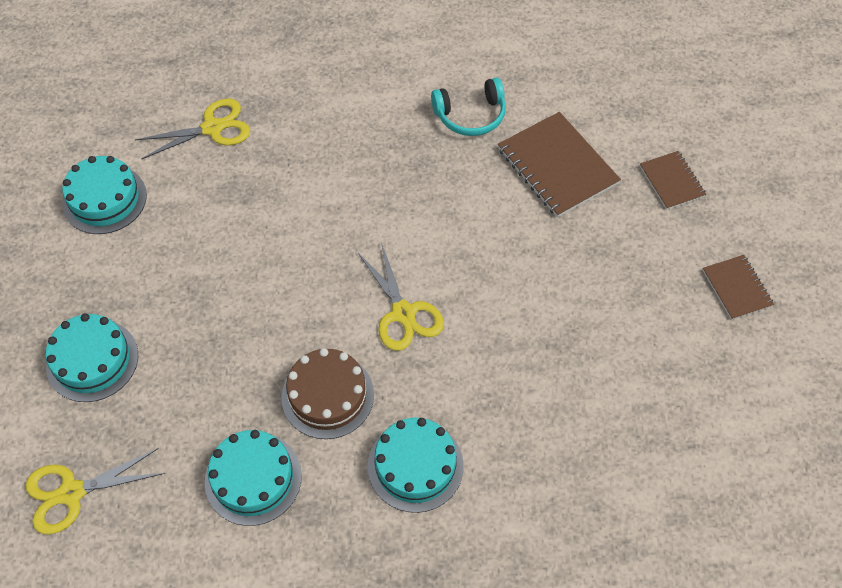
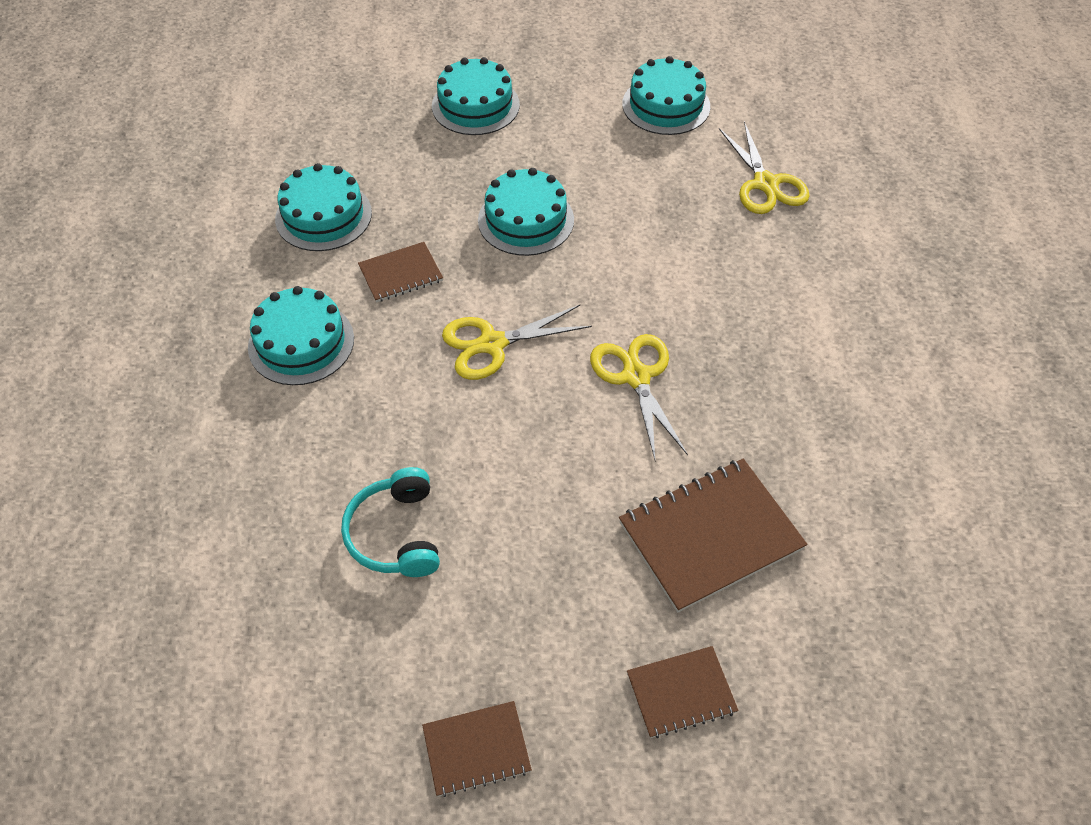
camera: 95 degrees right, 5 degrees down
yellow scissors [25,448,165,534] -> yellow scissors moved to [590,334,688,460]
brown cake [281,348,374,439] -> brown notebook [358,242,443,302]
turquoise headphones [431,77,506,136] -> turquoise headphones moved to [341,467,440,577]
none -> turquoise cake [478,168,574,256]

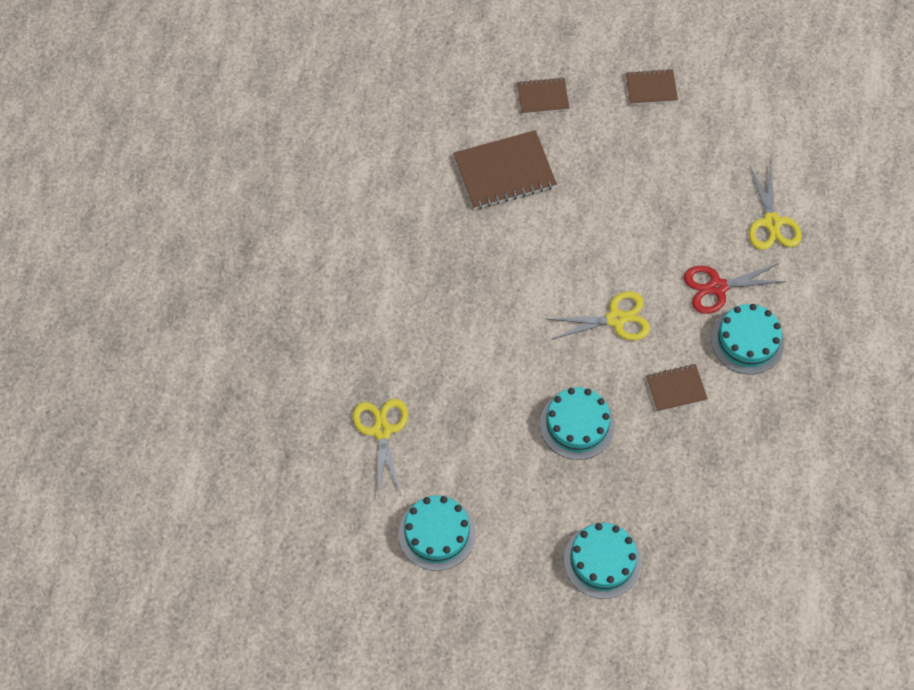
camera: 170 degrees left, 10 degrees up
turquoise cake [275,163,372,251] -> none
turquoise headphones [341,467,440,577] -> none
yellow scissors [590,334,688,460] -> yellow scissors moved to [749,164,802,250]
none -> red scissors [684,263,787,314]

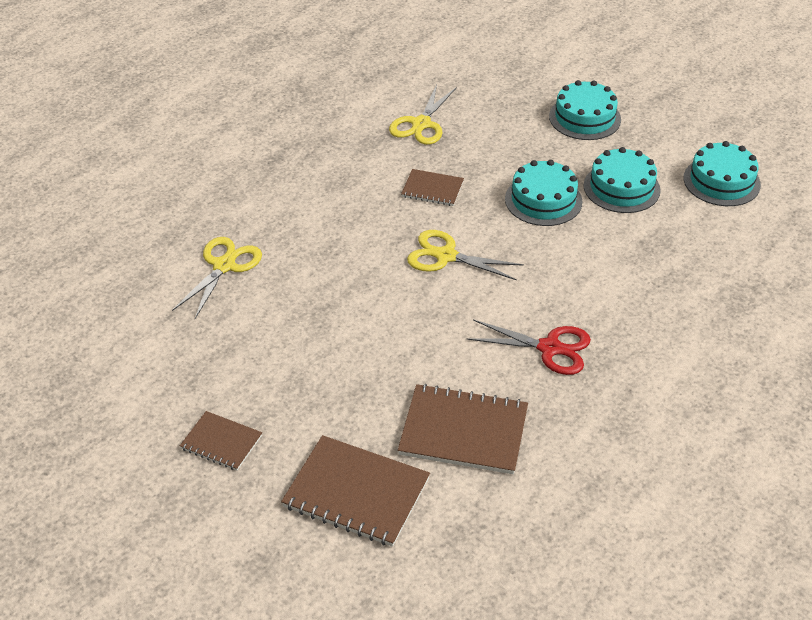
camera: 150 degrees left, 20 degrees down
yellow scissors [352,399,408,496] -> yellow scissors moved to [389,84,457,145]
brown notebook [517,77,569,114] -> brown notebook [281,435,430,547], size x1.77
red scissors [684,263,787,314] -> red scissors moved to [466,319,591,375]
turquoise cake [711,304,784,375] -> turquoise cake moved to [584,147,661,213]

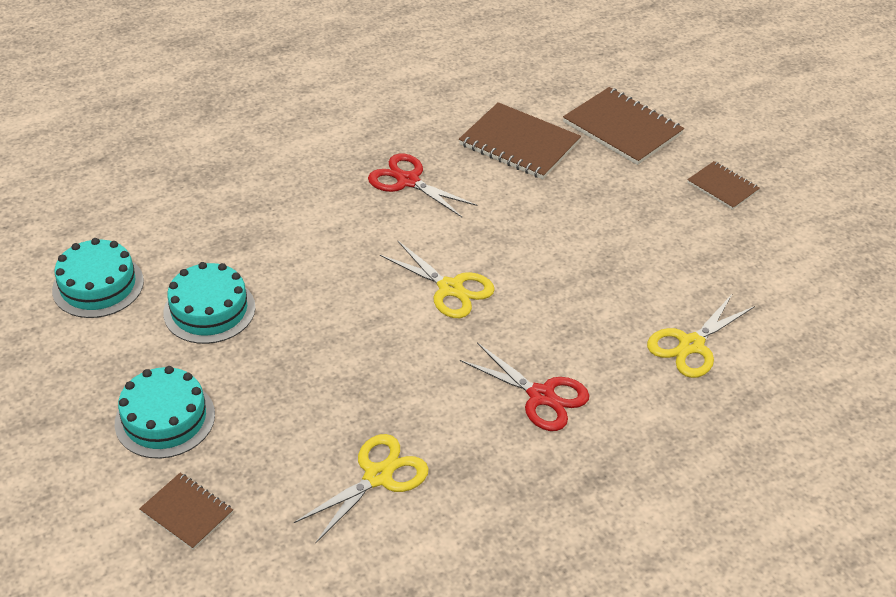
camera: 160 degrees left, 0 degrees up
brown notebook [401,169,464,206] -> brown notebook moved to [139,473,233,550]
turquoise cake [505,160,582,226] -> none
none -> red scissors [460,343,589,431]

